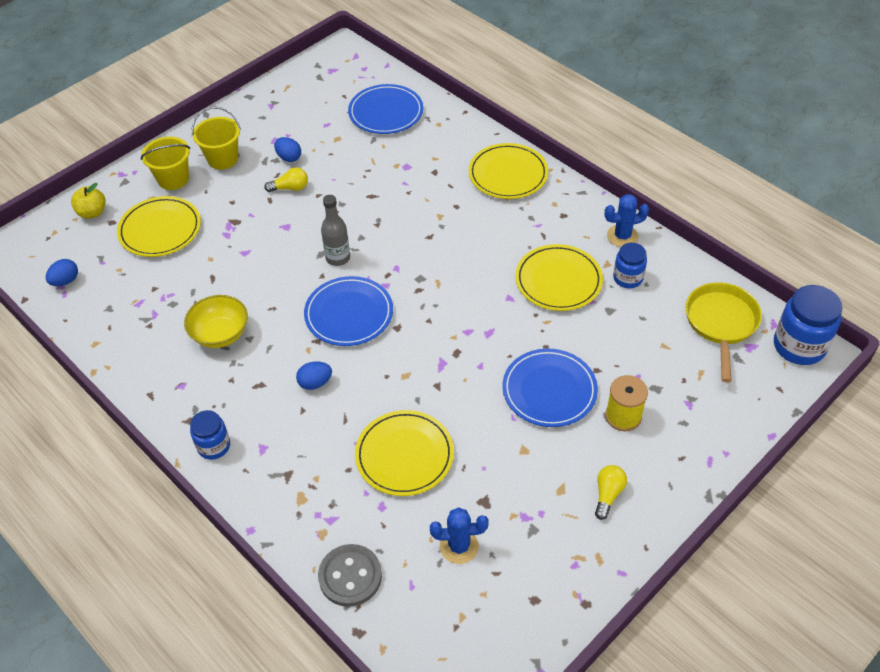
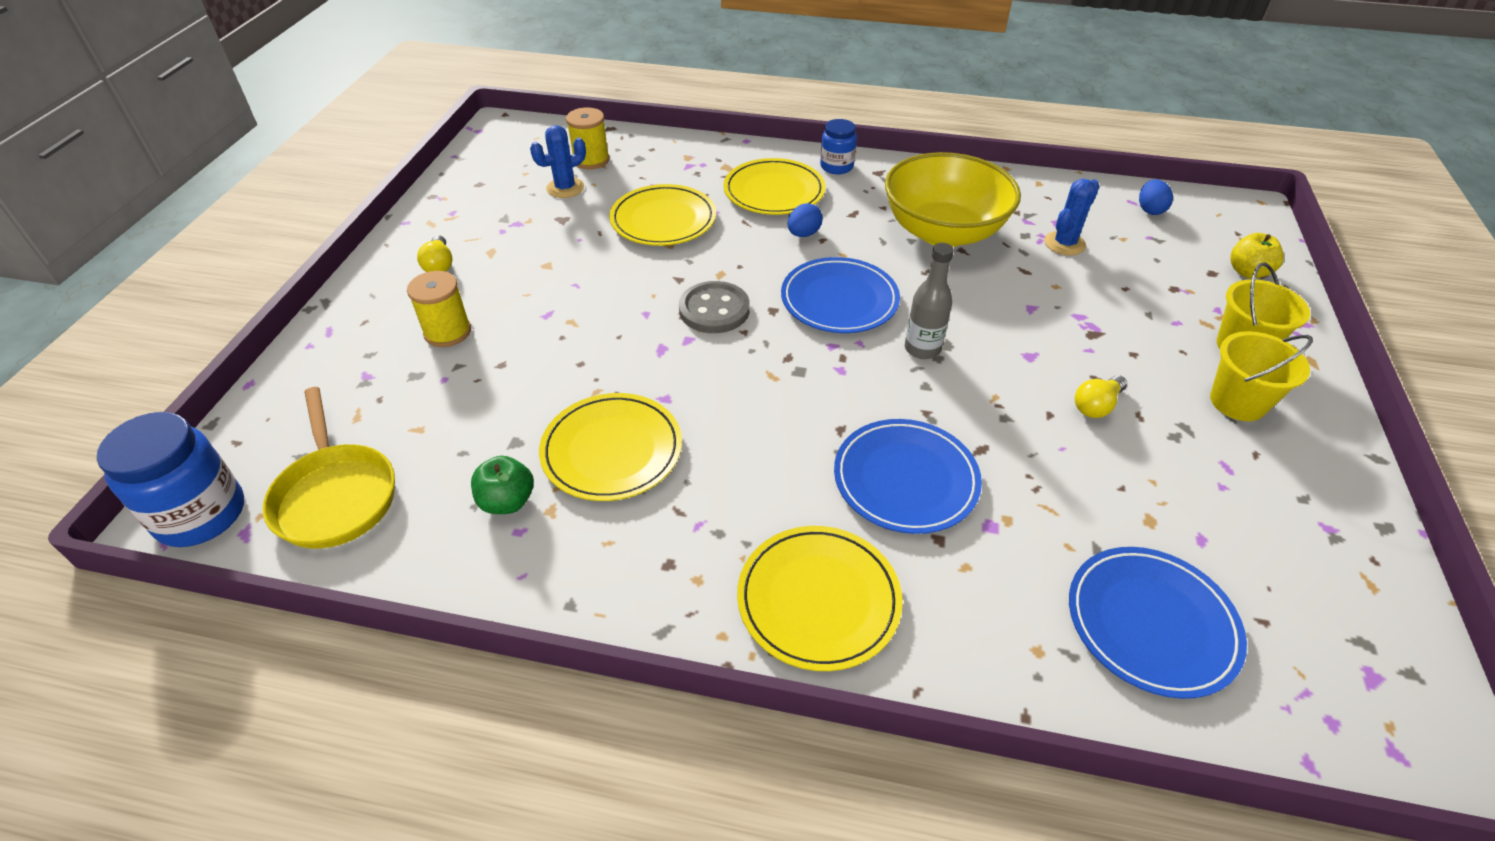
camera: 145 degrees right, 5 degrees down
yellow plate [117,196,201,257] -> yellow plate moved to [723,158,826,215]
yellow bowl [184,295,248,348] -> yellow bowl [885,152,1021,247], size x1.73
blue egg [274,137,301,162] -> none
grey button [318,544,382,607] -> grey button moved to [679,281,750,333]
blue plate [502,348,598,427] -> blue plate moved to [834,419,982,534]
blue cactus [604,194,649,247] -> blue cactus moved to [1044,179,1099,255]
blue jar [613,243,647,288] -> green apple [471,455,534,514]
none -> yellow spool [566,107,610,169]

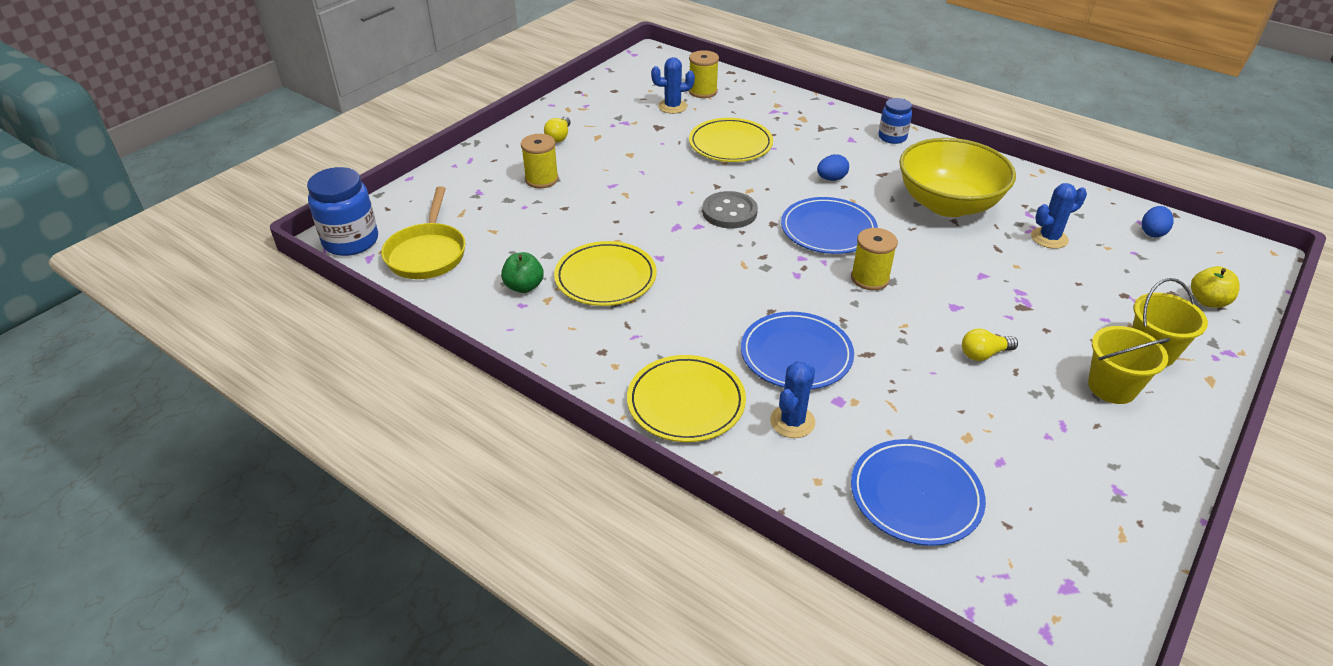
camera: 25 degrees right, 5 degrees down
yellow plate [723,158,826,215] -> none
grey bottle [905,243,954,359] -> yellow spool [851,228,898,290]
none -> blue cactus [770,361,815,438]

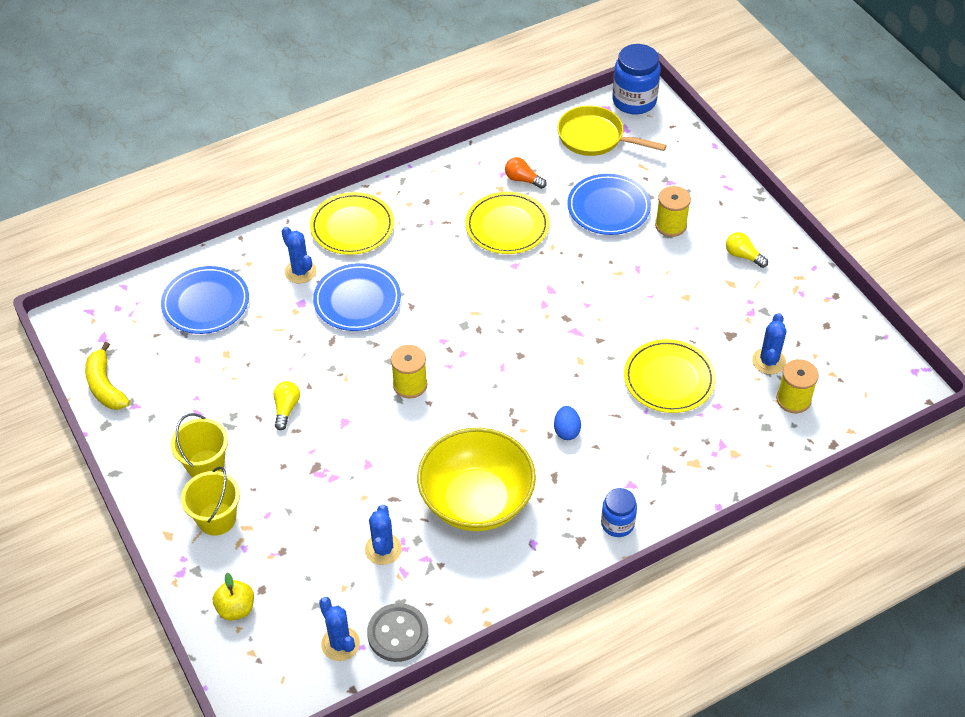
camera: 115 degrees right, 10 degrees up
green apple [501,252,544,293] -> orange light bulb [505,157,547,189]
grey button [702,191,758,228] -> grey button moved to [367,603,428,662]
blue plate [781,197,878,254] -> blue plate moved to [567,174,651,235]
blue egg [1142,206,1174,237] -> blue cactus [319,597,360,661]
none -> yellow banana [85,342,130,410]

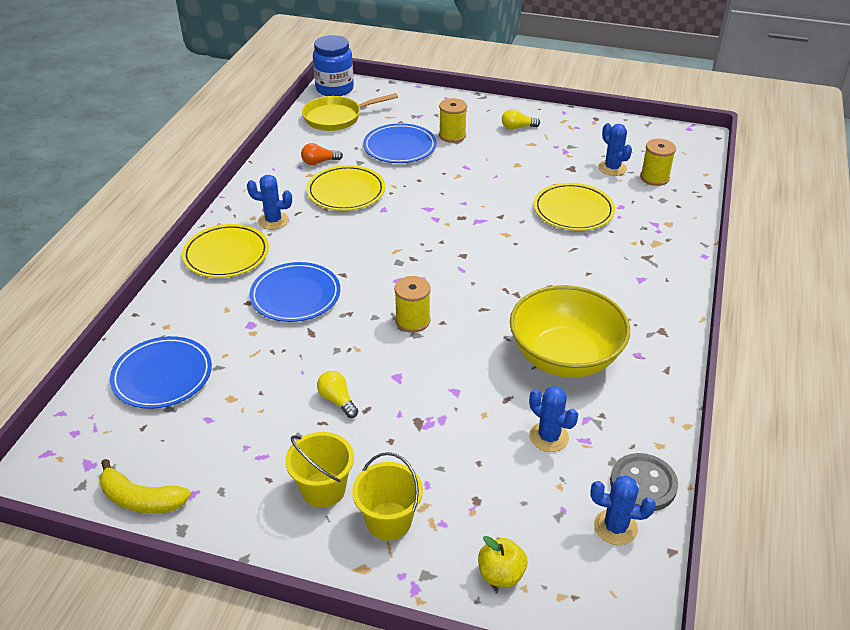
camera: 45 degrees left, 10 degrees down
blue cactus [281,227,317,283] -> blue cactus moved to [247,175,292,230]
blue egg [554,406,581,440] -> none
blue jar [601,488,637,537] -> none

